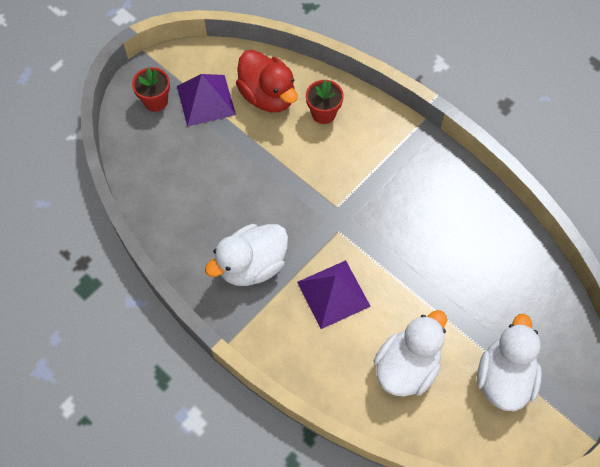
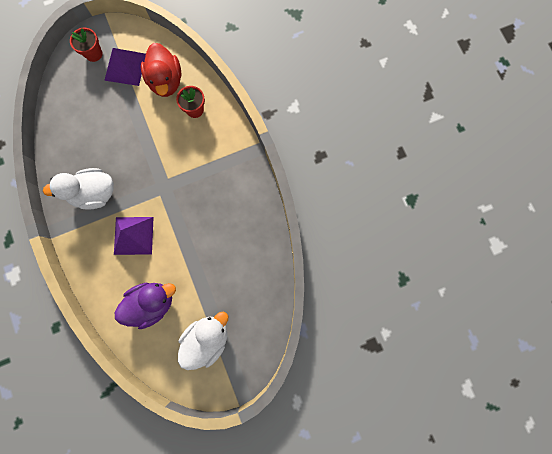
camera: 25 degrees right, 15 degrees up
white duck [374,310,447,396] -> purple duck [115,283,176,329]

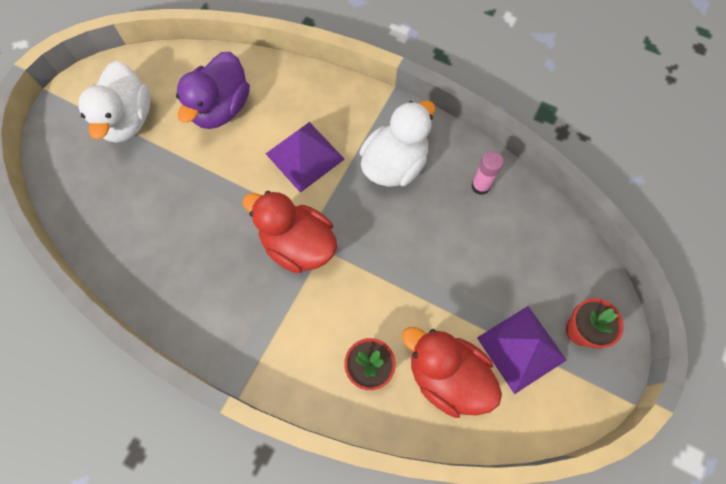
camera: 140 degrees right, 10 degrees down
none -> red duck [242,191,337,273]
none -> pink glue stick [471,151,504,195]

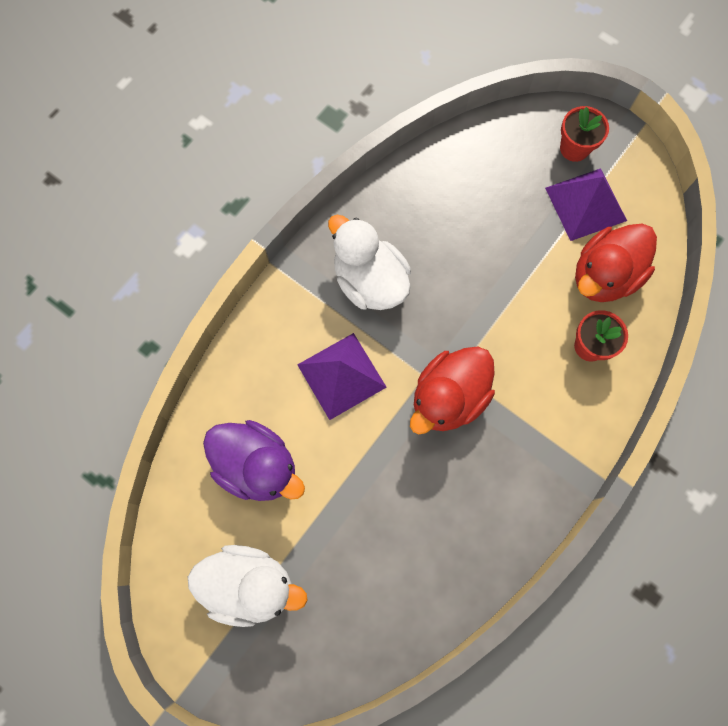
camera: 80 degrees left, 5 degrees up
pink glue stick [471,151,504,195] -> none

